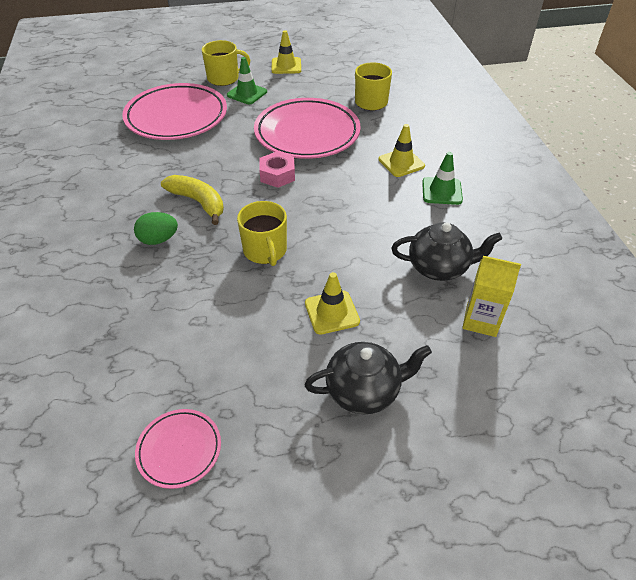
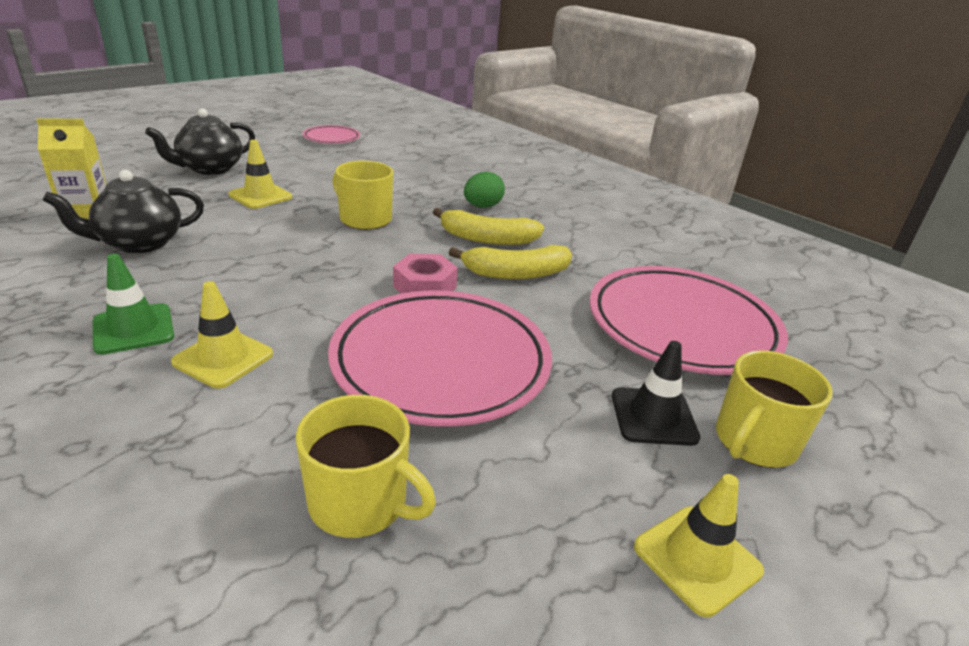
camera: 145 degrees right, 15 degrees down
green traffic cone [227,57,267,104] -> black traffic cone [612,341,700,446]
none -> yellow banana [449,245,572,279]

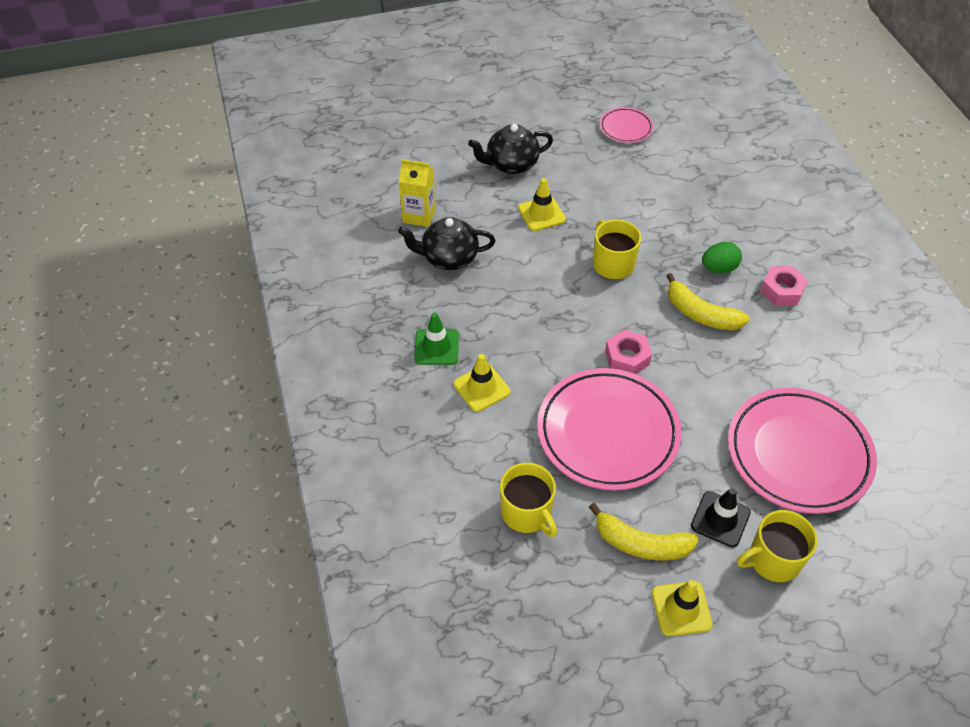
camera: 30 degrees right, 20 degrees up
yellow banana [449,245,572,279] -> yellow banana moved to [589,503,699,561]
none -> pink nut [760,266,808,306]

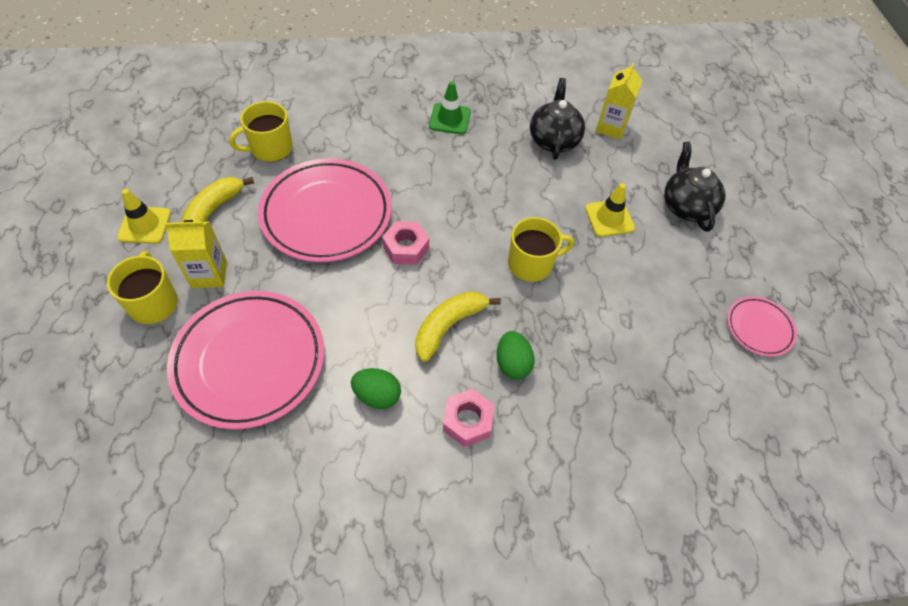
camera: 95 degrees right, 5 degrees up
yellow traffic cone [454,354,510,412] -> none
black traffic cone [691,488,751,548] -> yellow carton [165,220,227,288]
none -> green egg [351,368,401,409]

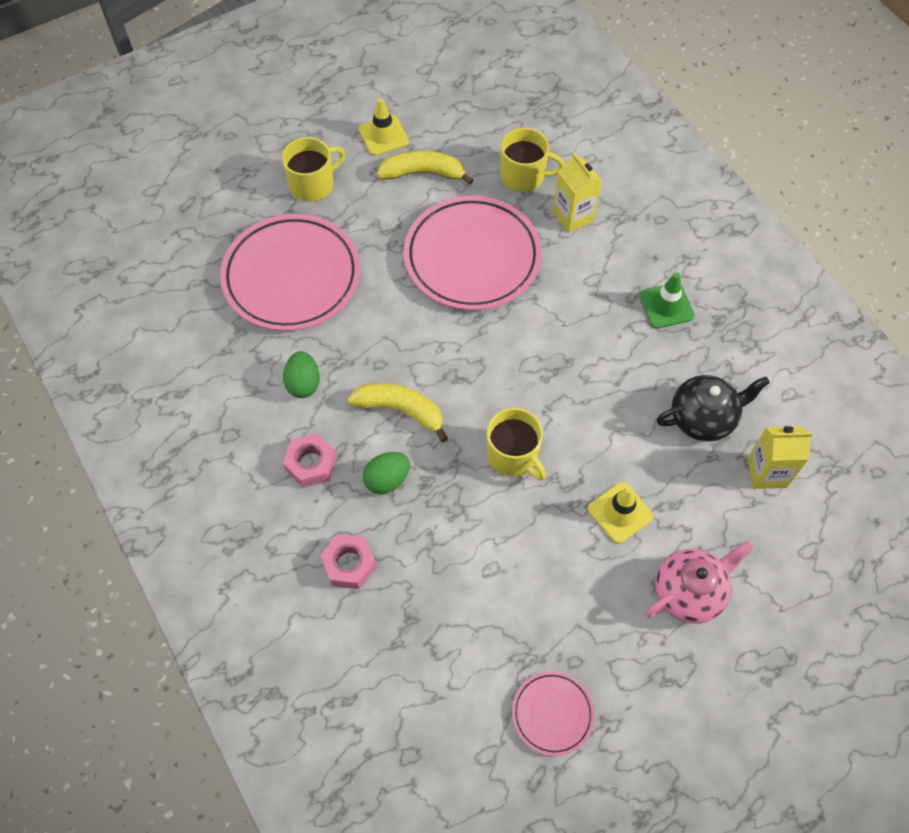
camera: 70 degrees right, 5 degrees up
yellow carton [165,220,227,288] -> yellow carton moved to [553,153,602,233]
yellow mug [229,101,293,162] -> yellow mug turned 150 degrees clockwise [501,128,565,192]
pink nut [382,221,429,265] -> pink nut moved to [320,534,377,589]
black teapot [664,142,725,232] -> pink teapot [646,541,754,623]

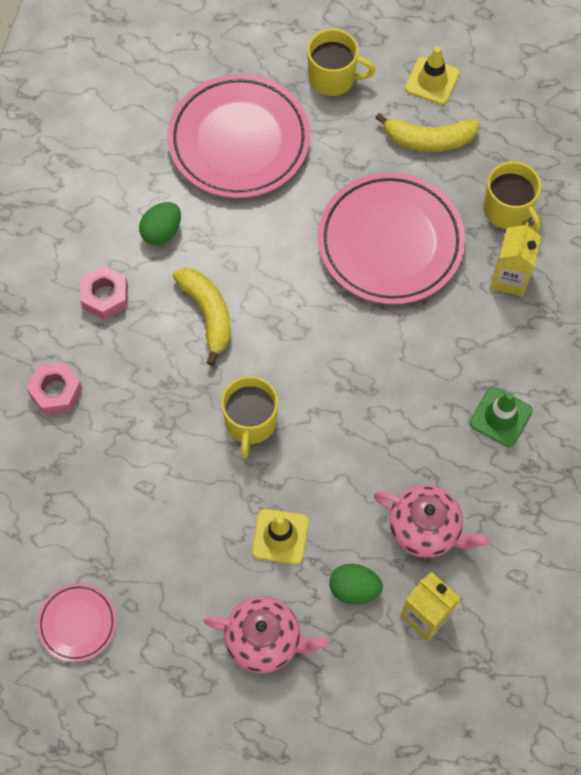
camera: 45 degrees right, 5 degrees up
green egg [363,452,410,494] -> green egg moved to [329,564,383,604]
yellow banana [377,151,474,185] -> yellow banana turned 135 degrees clockwise [375,113,480,152]
black teapot [657,375,770,442] -> pink teapot [374,485,489,558]

